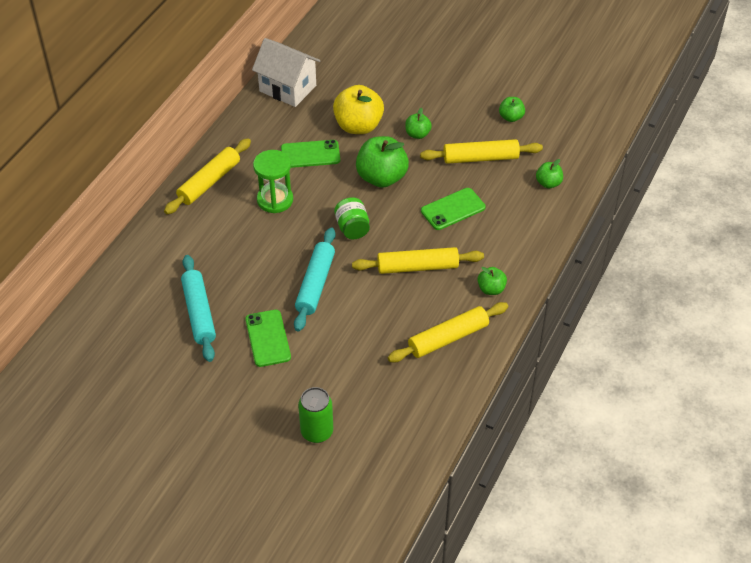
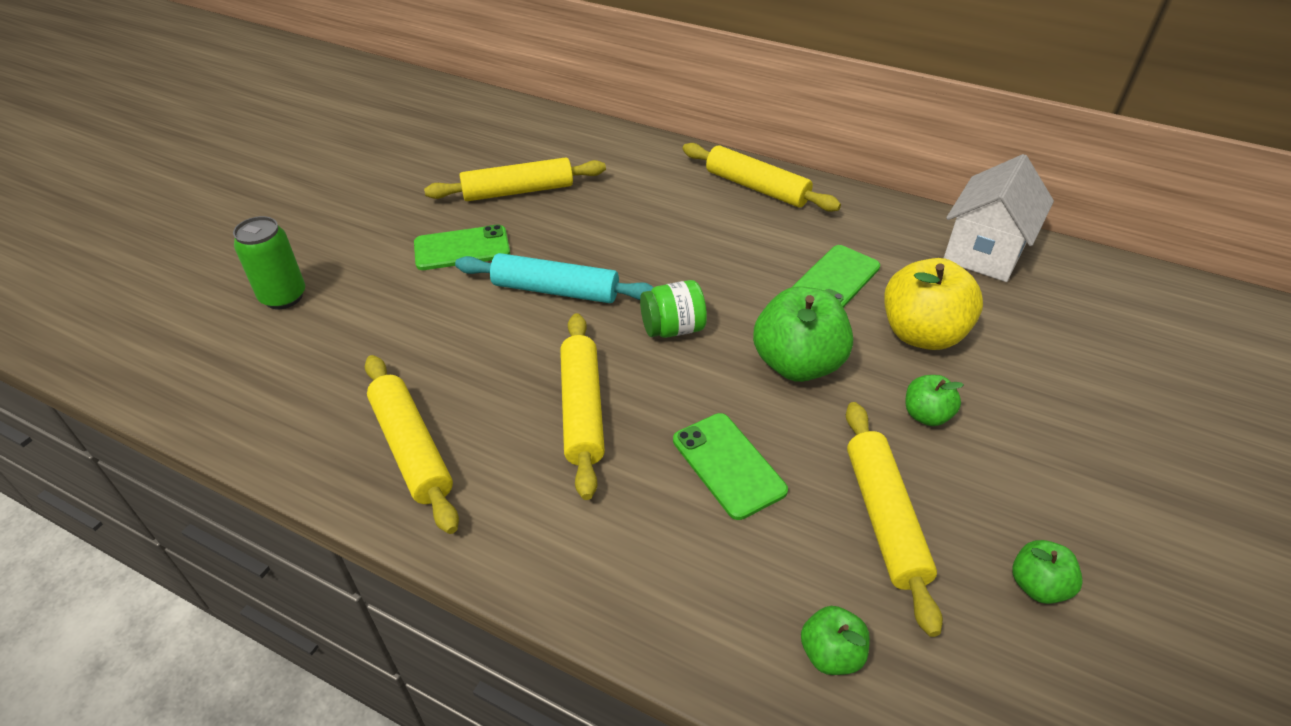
camera: 90 degrees right, 5 degrees down
turquoise rolling pin [181,255,216,362] -> yellow rolling pin [424,157,606,201]
green hourglass [253,150,293,213] -> none
green phone [281,140,340,168] -> green phone turned 45 degrees clockwise [792,245,880,308]
green apple [478,267,507,295] -> none

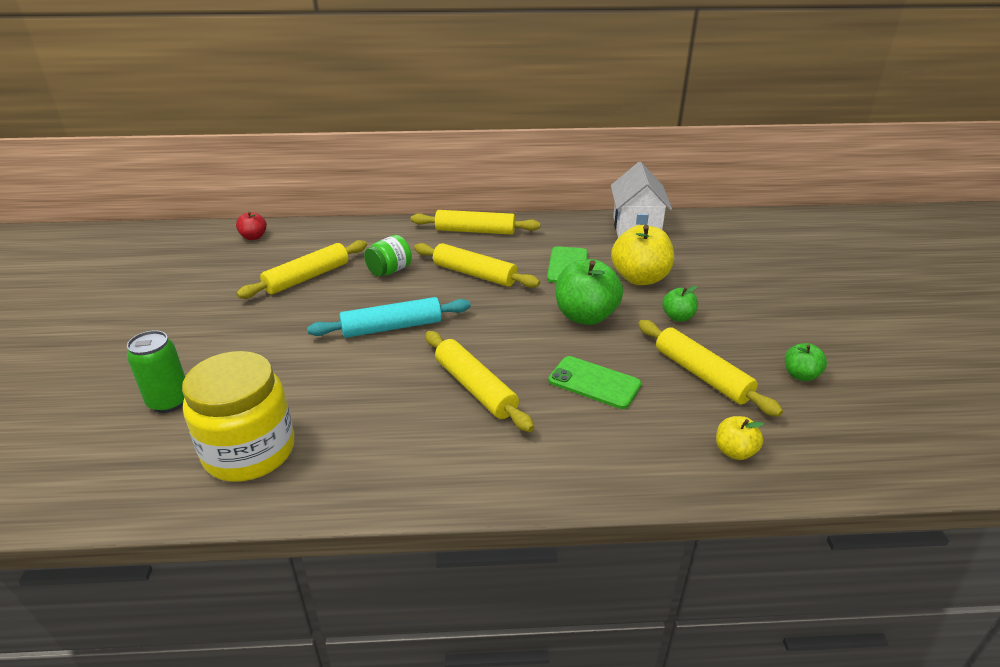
camera: 30 degrees left, 10 degrees down
yellow rolling pin [365,355,459,534] -> yellow rolling pin moved to [414,243,540,288]
green phone [414,225,510,270] -> none
green jar [640,280,707,338] -> green jar moved to [364,235,412,277]
green apple [801,606,870,675] -> yellow apple [716,416,764,460]
none -> yellow jar [182,351,294,482]
none -> red apple [236,212,267,240]

